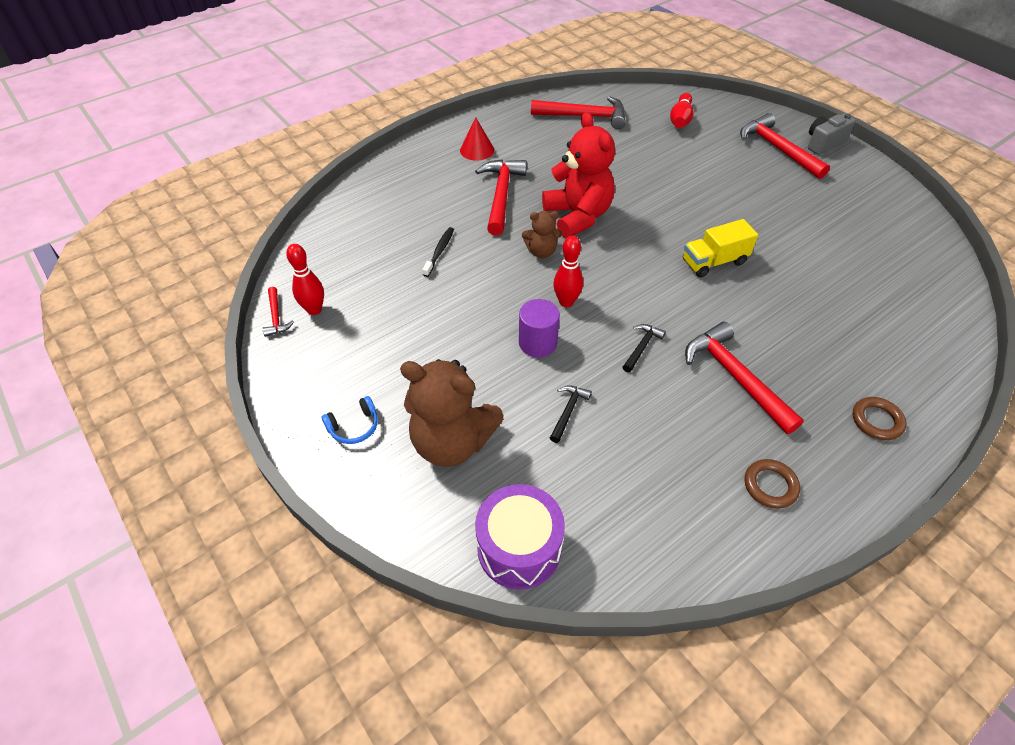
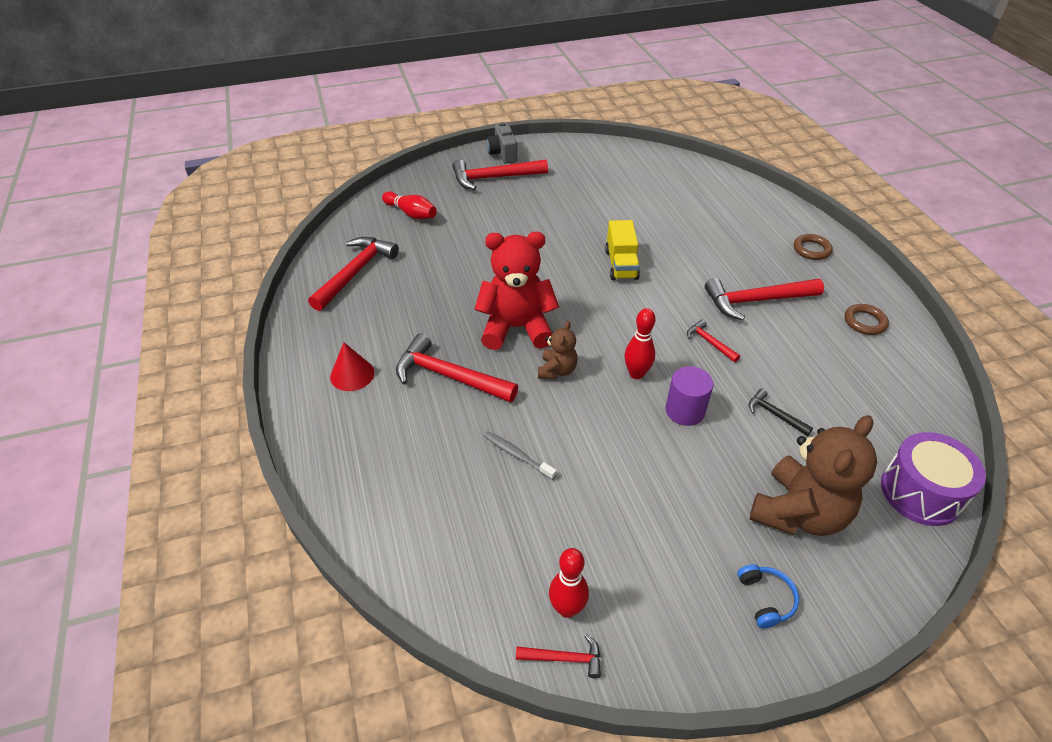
camera: 70 degrees left, 5 degrees down
black toothbrush [422,227,454,277] -> grey toothbrush [484,431,557,480]
black hammer [622,324,666,373] -> red hammer [687,319,740,362]

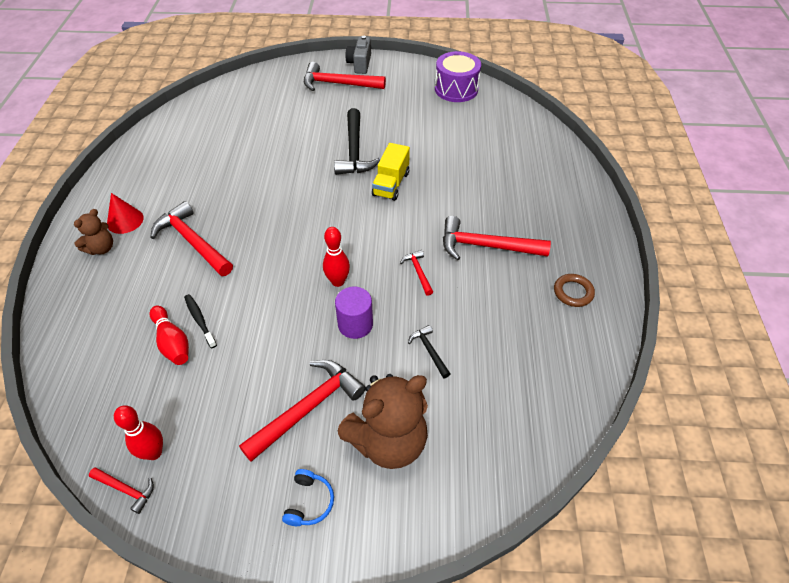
camera: 20 degrees right, 5 degrees up
red hammer [308,237,399,311] -> red hammer moved to [239,360,366,462]
red bowling pin [382,191,437,220] -> red bowling pin moved to [149,306,189,365]
red teddy bear [474,232,559,350] -> none
grey toothbrush [484,431,557,480] -> black toothbrush [184,294,217,348]
brown teddy bear [538,321,578,379] -> brown teddy bear moved to [74,209,113,255]
brown ring [794,234,833,260] -> none
purple drum [881,432,986,526] -> purple drum moved to [435,51,481,102]
none -> black hammer [334,108,380,175]

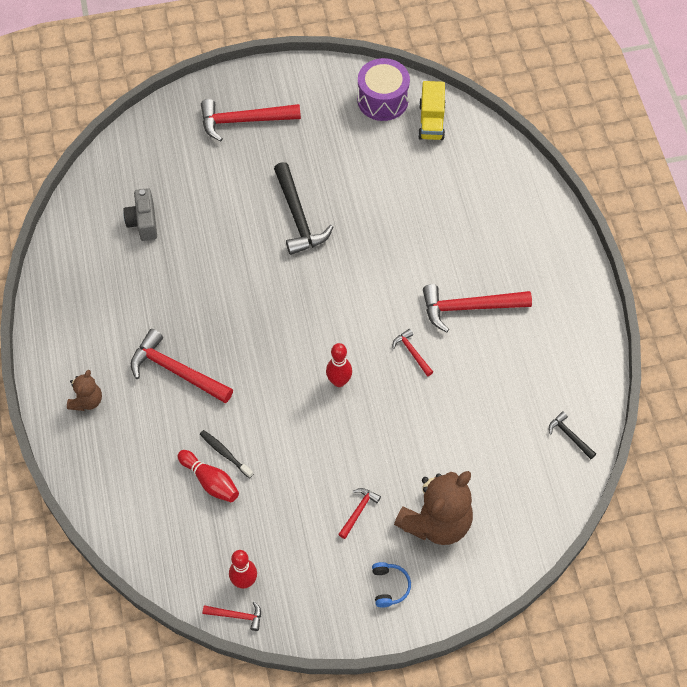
camera: 15 degrees left, 10 degrees up
red cone [107,193,144,234] -> none
red hammer [239,360,366,462] -> red hammer [338,488,381,539], size x0.49
purple cylinder [335,287,373,339] -> none
grey camera [345,36,371,74] -> grey camera moved to [123,188,157,241]
yellow truck [372,143,410,201] -> yellow truck moved to [418,81,446,140]
black hammer [408,325,451,378] -> black hammer moved to [549,412,596,459]
brown ring [554,274,595,307] -> none

